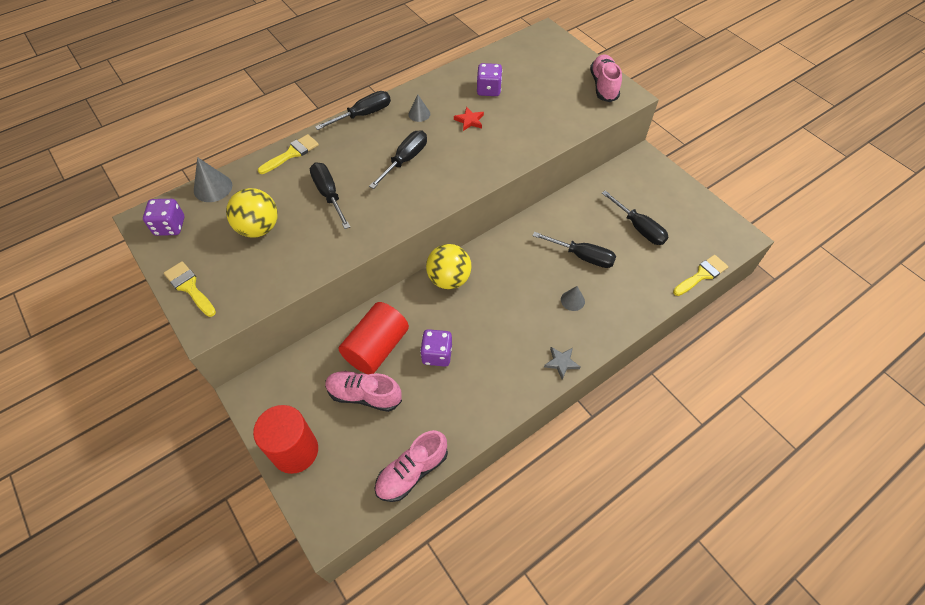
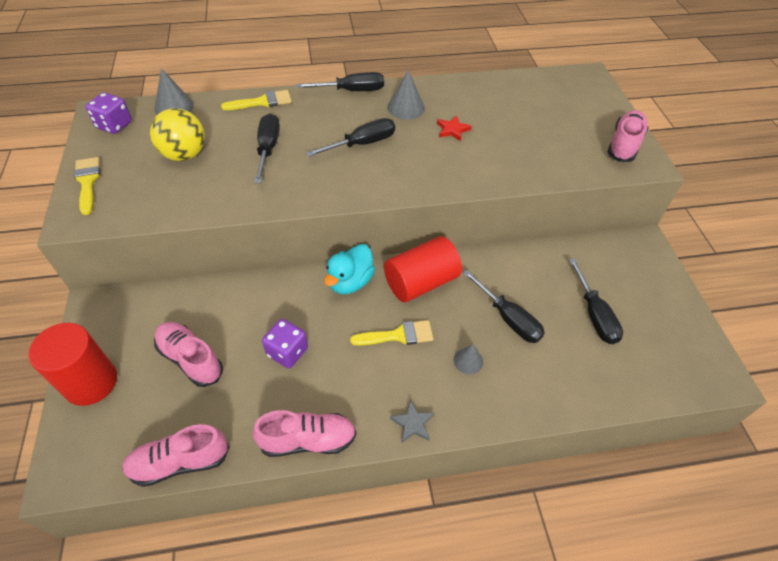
camera: 25 degrees right, 5 degrees down
red cylinder [339,302,409,375] -> red cylinder moved to [384,236,462,302]
grey cone [408,95,430,122] -> grey cone [387,70,425,120], size x1.57
yellow ball [426,244,472,289] -> turquoise duck [324,244,375,294]
purple dice [477,63,502,96] -> none
yellow brush [673,255,729,296] -> yellow brush moved to [350,320,434,346]
none -> pink shoe [252,410,357,457]

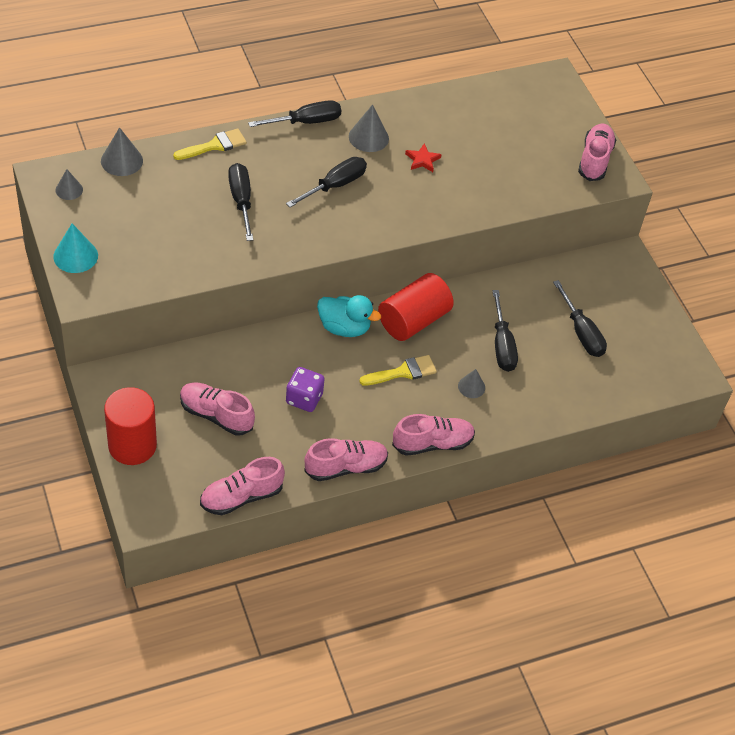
camera: 15 degrees left, 0 degrees up
yellow brush [74,157,100,215] -> turquoise cone [53,224,98,273]
purple dice [85,92,132,134] -> grey cone [55,169,83,200]
yellow ball [150,108,205,161] -> none
turquoise duck [324,244,375,294] -> turquoise duck turned 90 degrees counterclockwise [317,295,381,337]
grey star [390,400,434,443] -> pink shoe [392,414,475,456]
black screwdriver [463,270,545,343] -> black screwdriver turned 45 degrees clockwise [492,290,518,372]

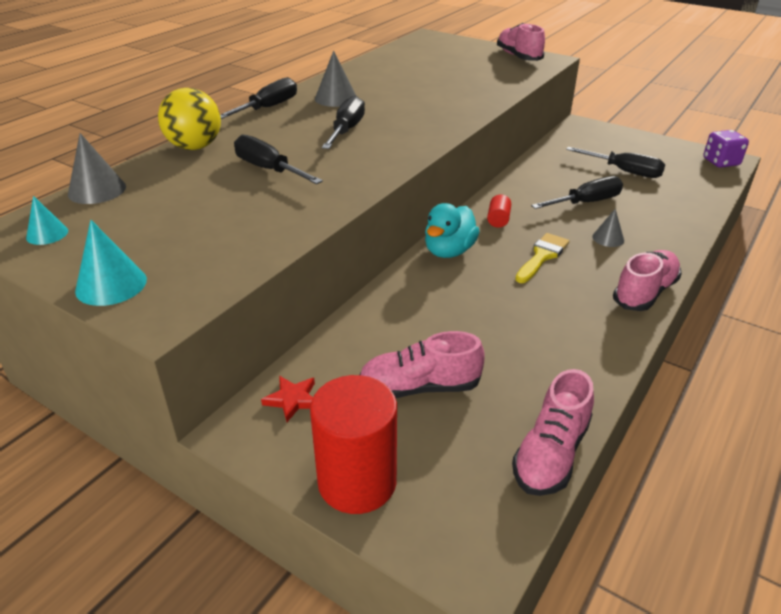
camera: 30 degrees left, 15 degrees down
grey cone [55,169,83,200] -> turquoise cone [26,196,68,245]
yellow brush [173,128,247,160] -> yellow ball [158,88,221,150]
purple dice [286,367,325,412] -> purple dice moved to [703,130,749,168]
pink shoe [304,438,388,481] -> none
turquoise duck [317,295,381,337] -> turquoise duck turned 135 degrees clockwise [425,203,480,258]
red cylinder [378,273,454,341] -> red cylinder [487,194,511,228], size x0.43
red star [405,143,442,172] -> red star moved to [261,376,315,422]
black screwdriver [492,290,518,372] -> black screwdriver turned 75 degrees counterclockwise [531,176,623,209]

